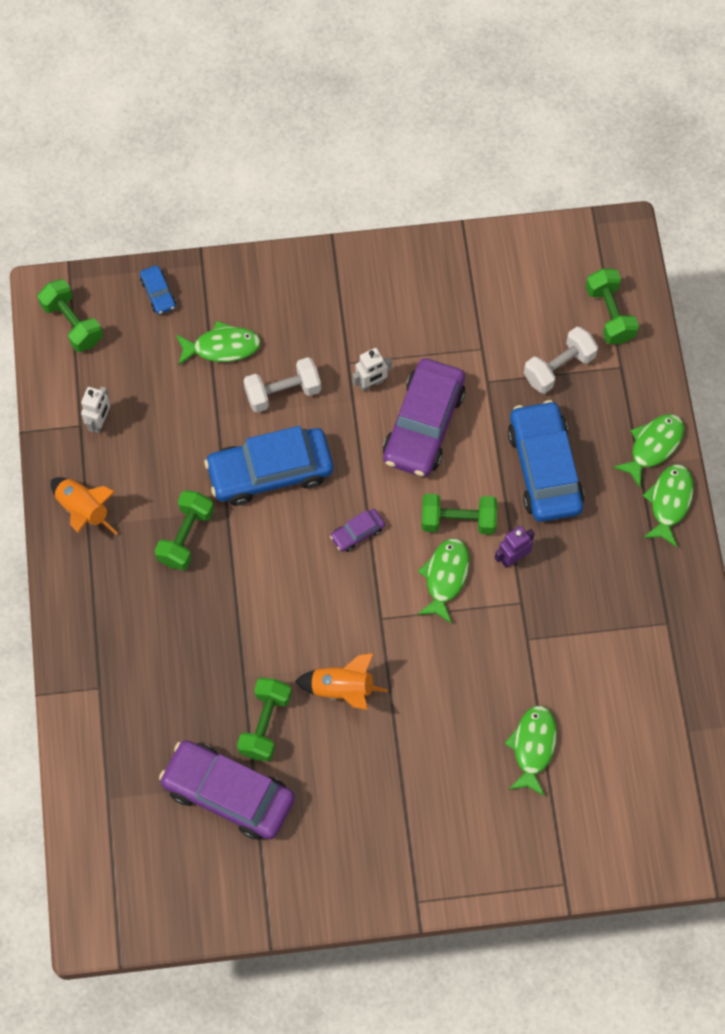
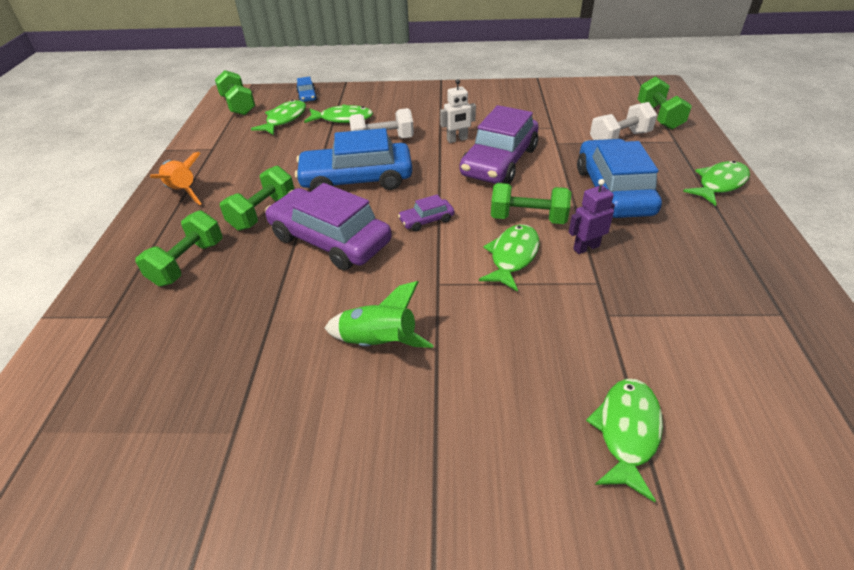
camera: 10 degrees right, 25 degrees down
white robot [81,386,110,433] -> none
purple car [159,740,295,840] -> purple car moved to [265,183,392,270]
green dumbbell [237,678,291,762] -> green dumbbell moved to [136,210,223,286]
orange rocket [294,653,388,710] -> green rocket [325,281,434,348]
green fish [643,464,694,547] -> green fish moved to [251,100,306,135]

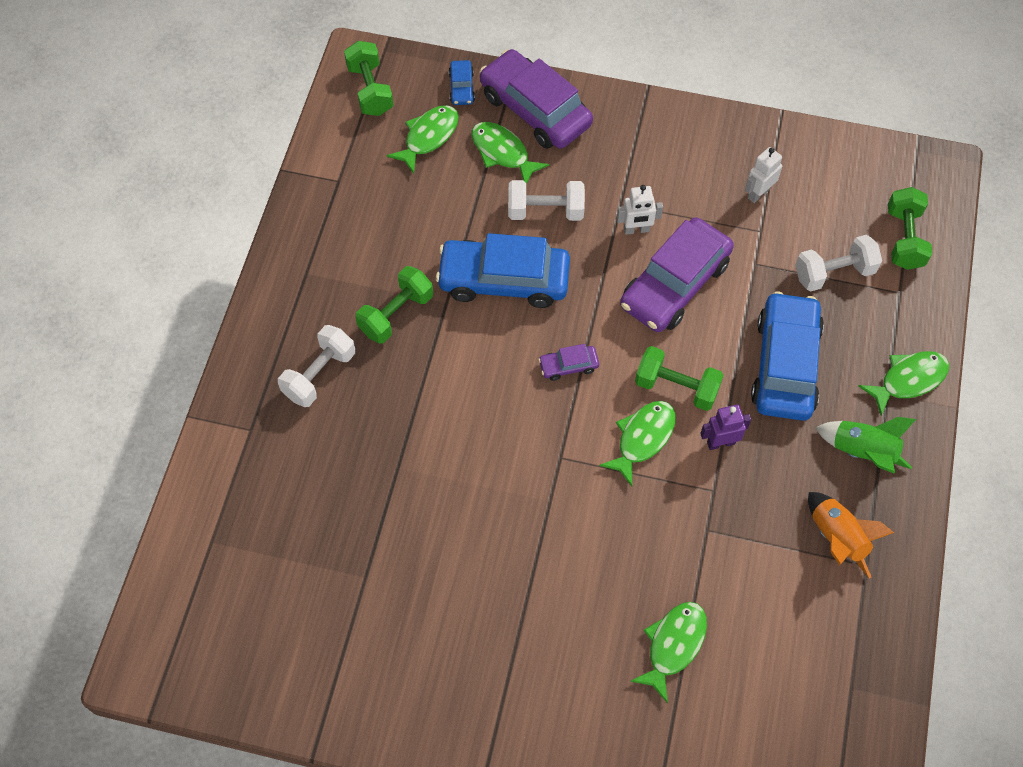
camera: 10 degrees right, 20 degrees up
green dumbbell [136,210,223,286] -> white dumbbell [278,325,355,407]
orange rocket [150,152,201,205] -> orange rocket moved to [808,492,894,578]
purple car [265,183,392,270] -> purple car moved to [480,49,593,149]
green fish [304,104,373,123] -> green fish turned 150 degrees counterclockwise [471,122,549,184]
green rocket [325,281,434,348] -> green rocket moved to [815,417,916,474]
none -> white robot [745,147,782,203]

